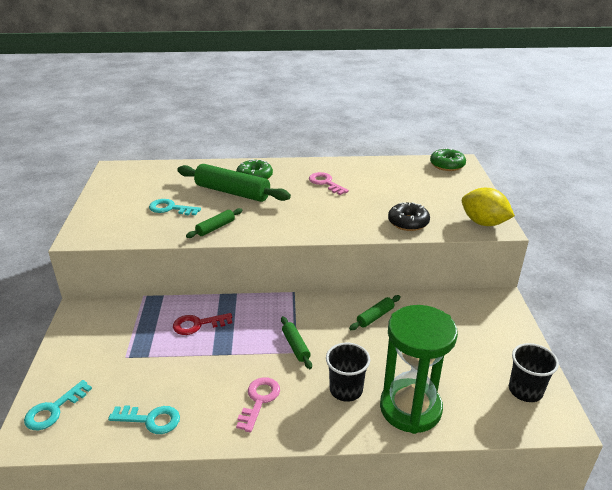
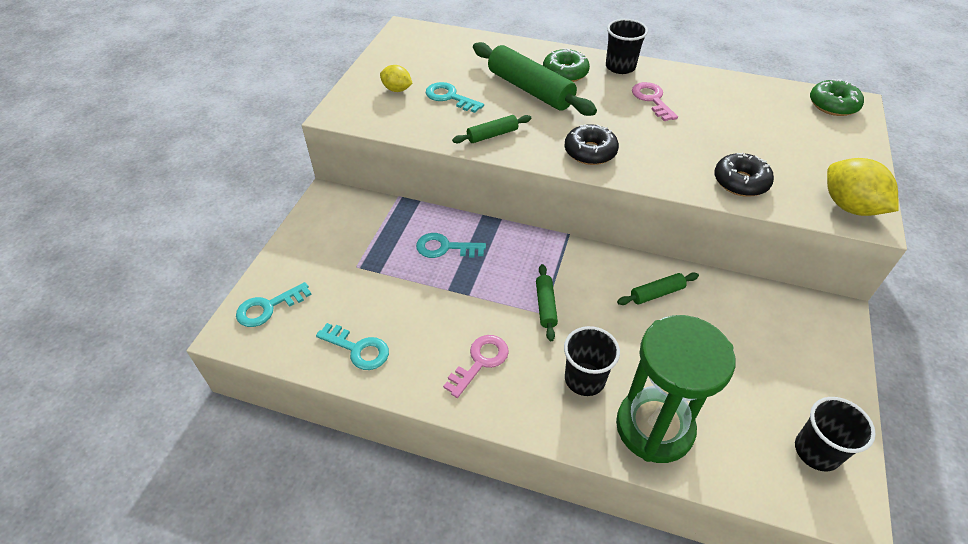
camera: 20 degrees right, 15 degrees up
red key [173,313,232,335] -> turquoise key [416,233,486,258]
none -> yellow lemon [380,65,413,92]
none -> black donut [565,124,619,165]
none -> black cup [606,19,648,74]

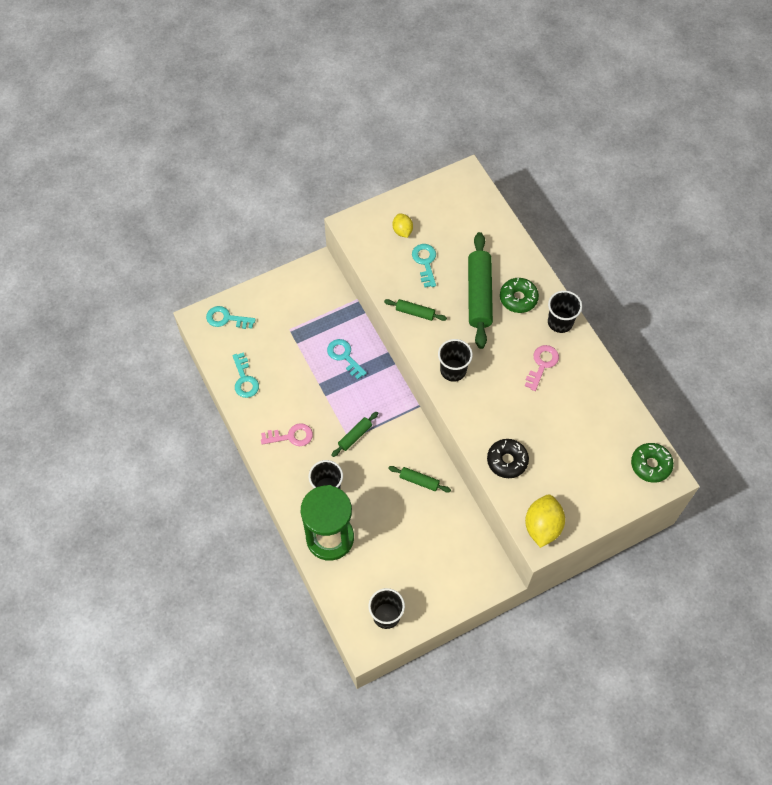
camera: 45 degrees right, 15 degrees up
black donut [565,124,619,165] -> black cup [438,339,473,382]

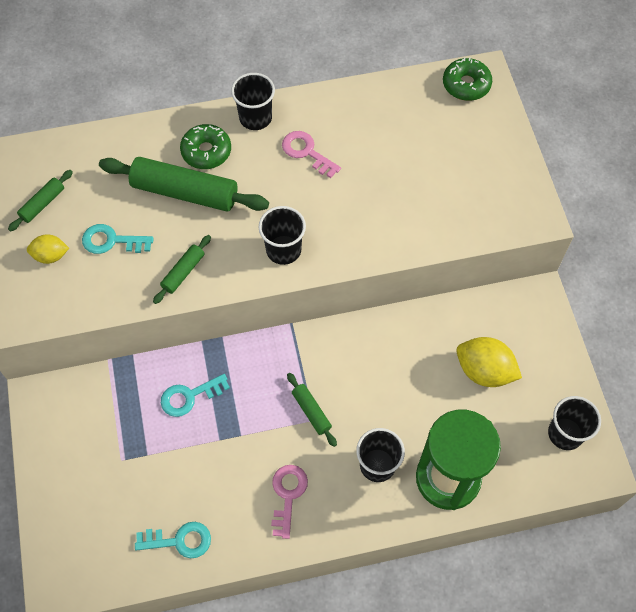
camera: 75 degrees left, 0 degrees up
turquoise key [206,306,256,329] -> none
green rolling pin [388,466,451,493] -> green rolling pin moved to [8,170,73,232]
black donut [487,439,529,478] -> none
yellow lemon [525,495,565,548] -> yellow lemon moved to [456,337,522,387]

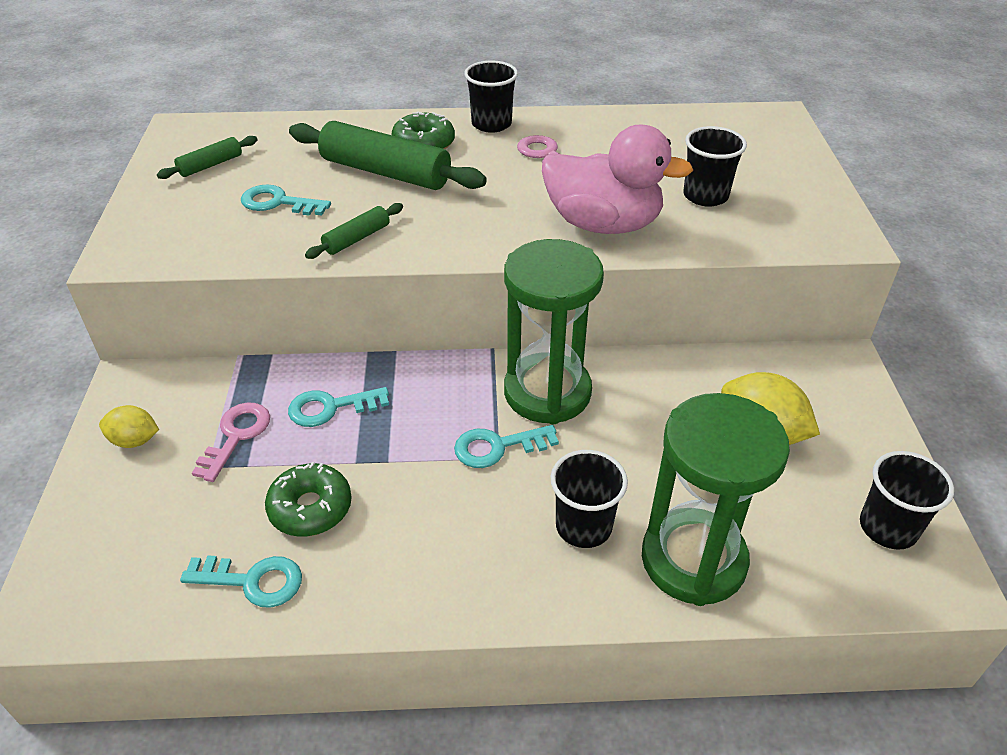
camera: 10 degrees right, 20 degrees down
yellow lemon [27,234,69,264] -> yellow lemon moved to [99,405,159,448]
black cup [259,206,306,265] -> black cup moved to [683,126,747,207]
pink key [271,465,308,539] -> pink key moved to [192,402,270,482]
green rolling pin [287,373,337,447] -> turquoise key [454,425,559,468]
green donut [443,57,492,101] -> green donut moved to [265,462,352,537]
none -> green hourglass [504,239,604,424]
none -> pink duck [542,125,693,234]

